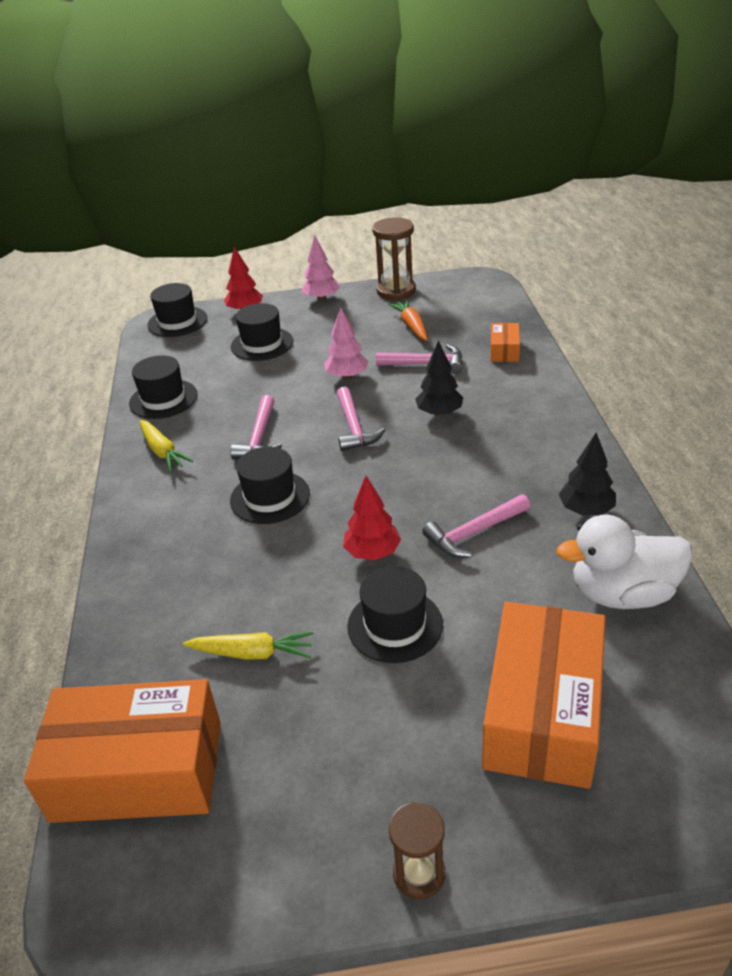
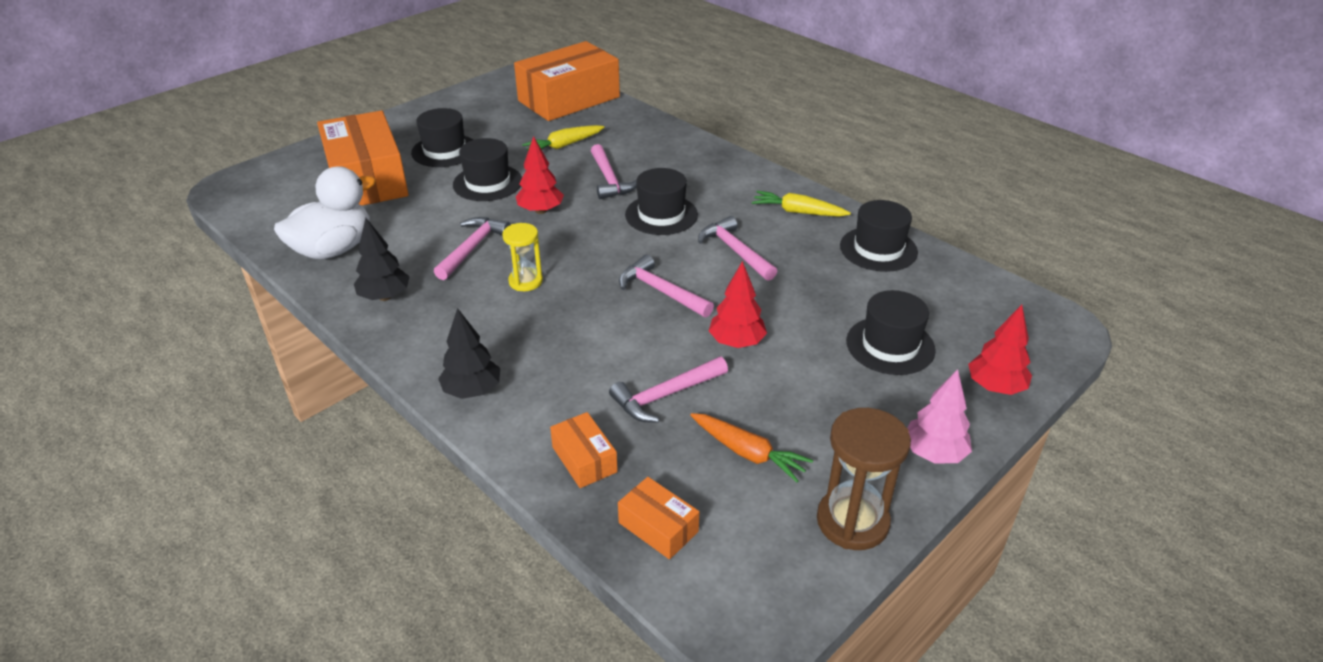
camera: 140 degrees right, 0 degrees up
black hat [148,283,207,337] -> black hat moved to [411,108,473,167]
pink tree [324,307,369,380] -> red tree [709,261,767,348]
brown hourglass [389,802,445,899] -> none
black tree [415,341,464,417] -> black tree moved to [438,308,500,399]
none -> yellow hourglass [502,223,543,291]
none -> pink hammer [591,144,637,199]
none -> orange box [618,477,699,559]

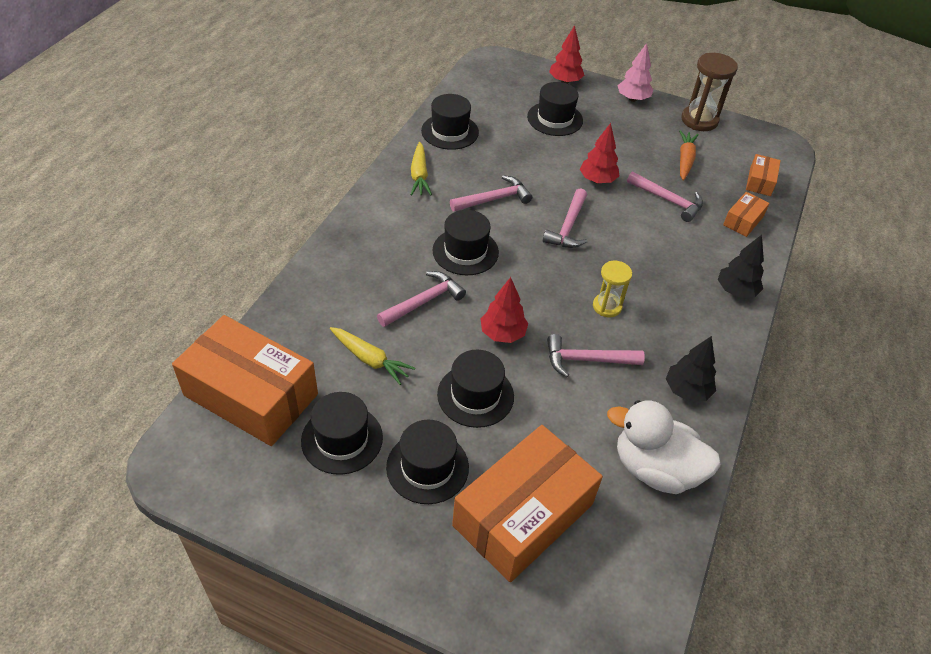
camera: 115 degrees left, 10 degrees up
pink hammer [698,216,777,281] -> pink hammer turned 150 degrees counterclockwise [450,175,532,212]
none -> black hat [301,392,383,475]

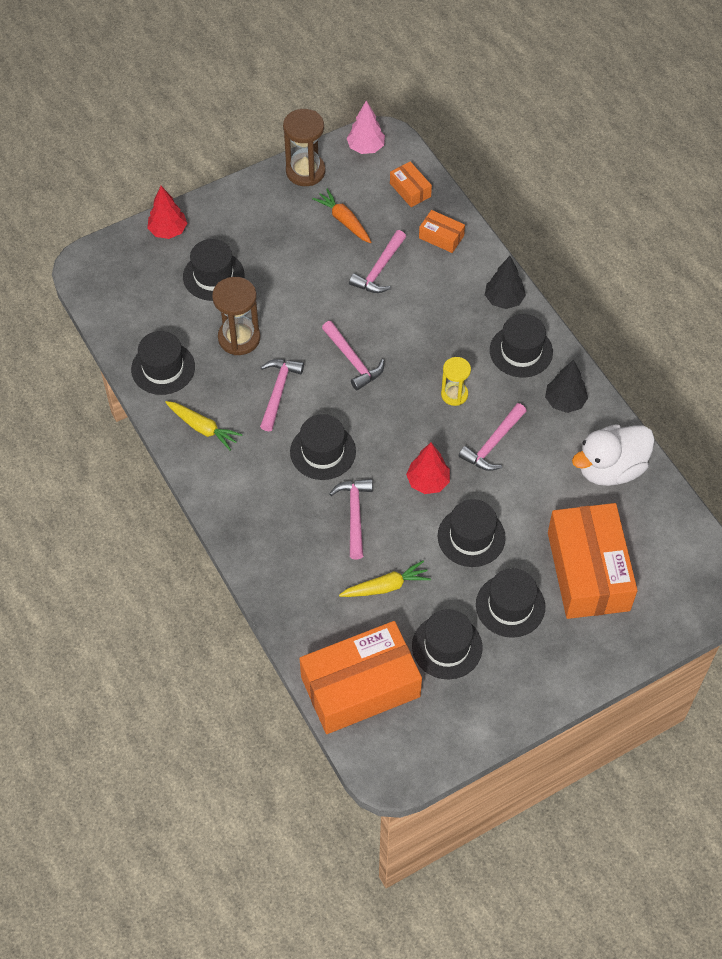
camera: 50 degrees left, 10 degrees up
red tree [580,123,619,184] -> none
pink tree [617,43,653,102] -> pink tree moved to [346,101,385,154]
pink hammer [627,172,703,222] -> pink hammer turned 135 degrees clockwise [349,230,406,293]
orange box [723,192,770,237] -> orange box turned 45 degrees counterclockwise [419,210,465,253]
none -> brown hourglass [212,277,260,355]
none -> black hat [490,314,553,378]

